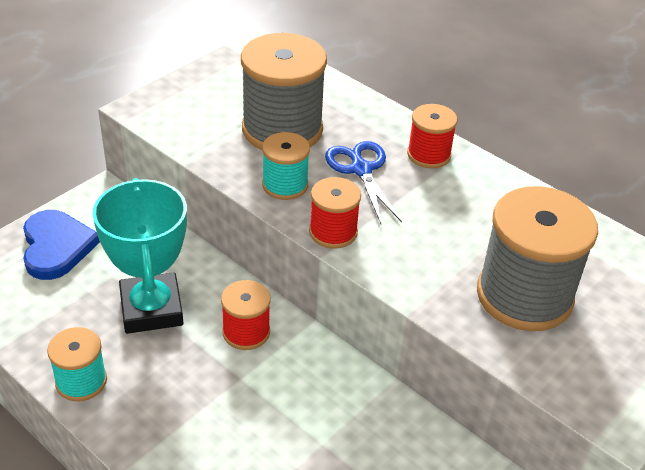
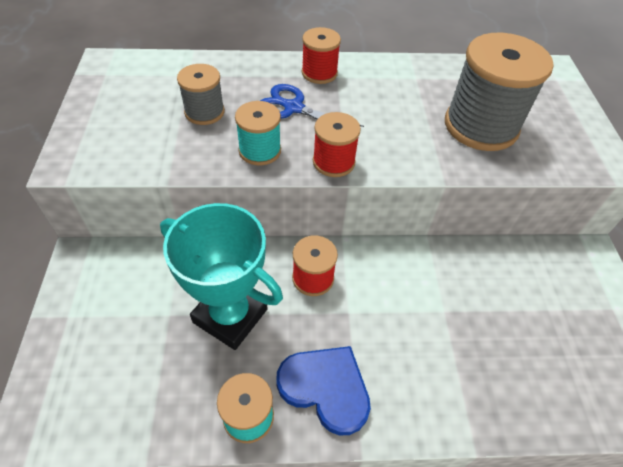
camera: 45 degrees left, 10 degrees up
blue heart [23,210,100,280] -> blue heart moved to [276,346,371,436]
grey spool [241,33,327,150] -> grey spool [177,64,225,125], size x0.53

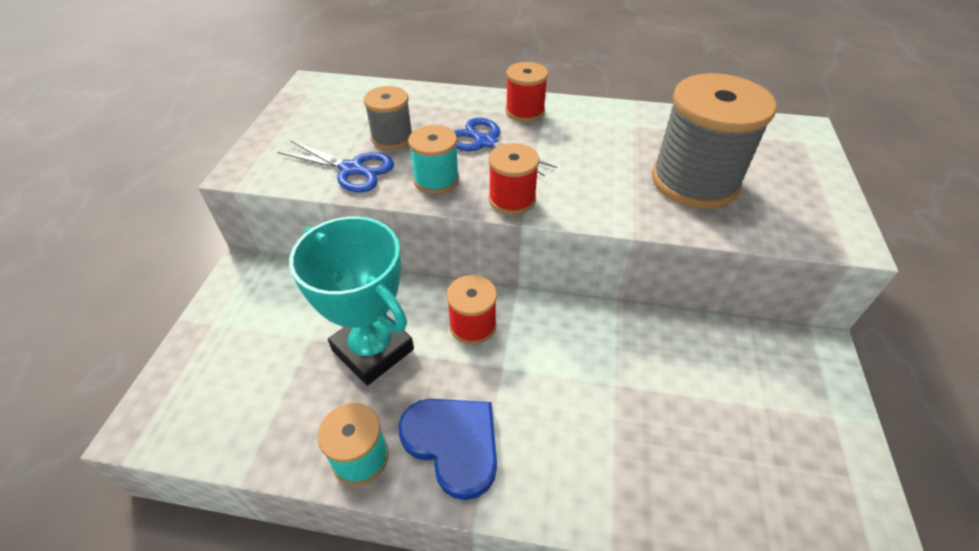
camera: 15 degrees right, 5 degrees down
none -> blue scissors [278,140,394,192]

